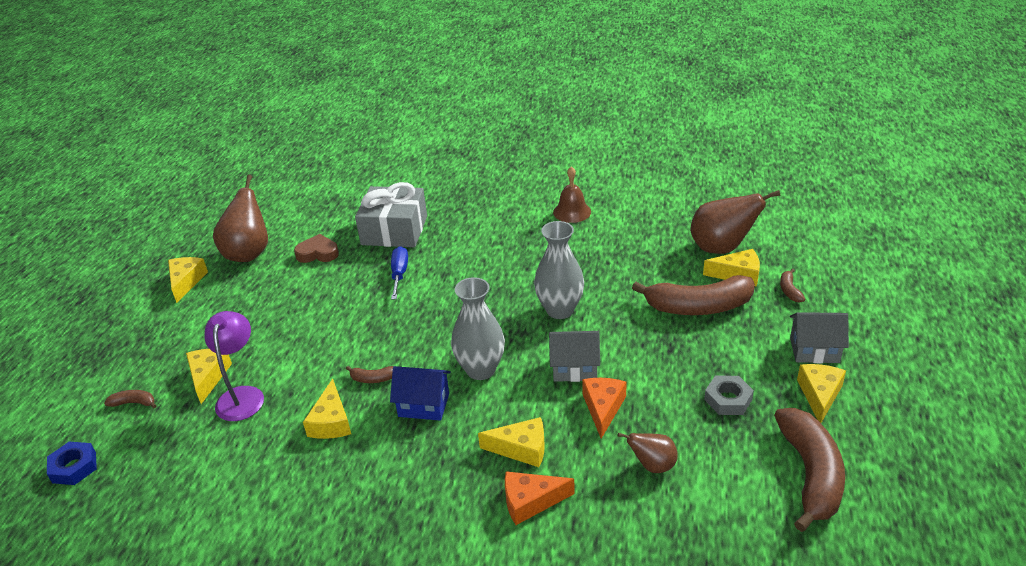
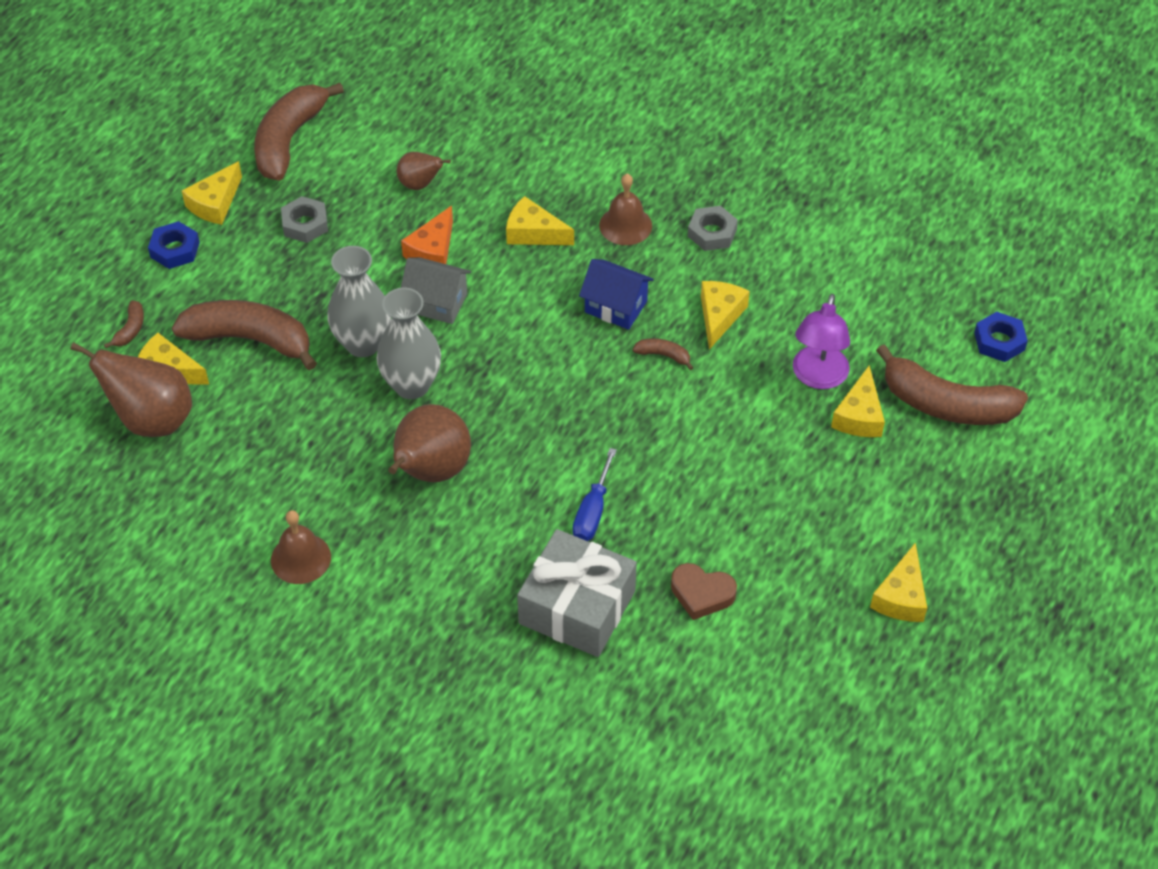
camera: 165 degrees left, 15 degrees up
brown banana [104,390,157,408] -> brown banana [876,344,1028,425], size x2.40
brown pear [213,174,268,262] -> brown pear moved to [388,404,471,482]
grey vase [451,277,505,380] -> grey vase moved to [327,246,391,357]
orange cheese [505,471,575,525] -> none
grey house [790,312,849,363] -> blue nut [148,221,200,269]
none -> brown bell [599,174,652,245]
none -> grey nut [688,206,738,251]

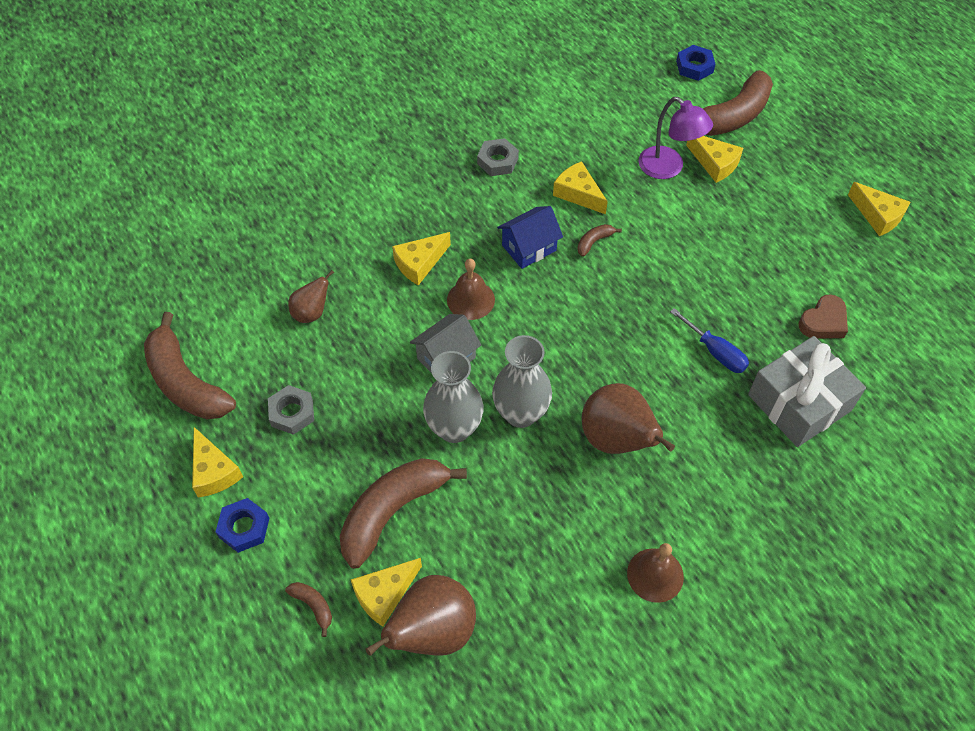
camera: 60 degrees left, 5 degrees up
orange cheese [401,206,453,264] -> none
brown bell [599,174,652,245] -> brown bell moved to [447,259,495,320]

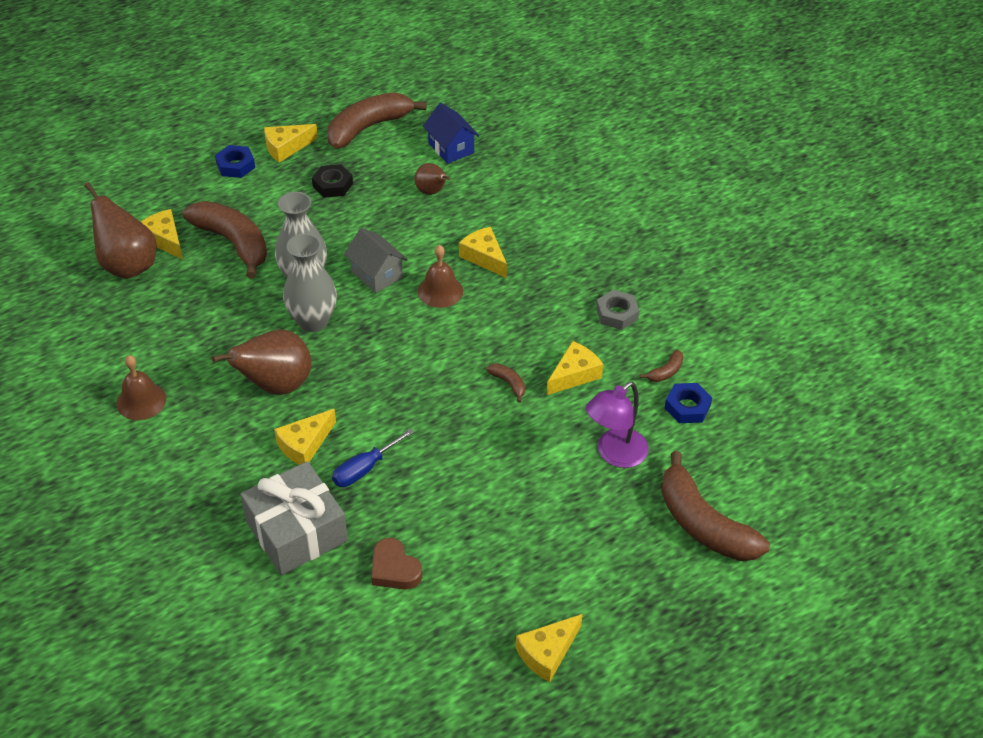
camera: 90 degrees right, 10 degrees down
grey nut [268,385,314,435] -> black nut [312,164,353,198]
brown banana [285,582,332,637] -> brown banana moved to [640,350,684,382]
blue house [497,206,563,269] -> blue house moved to [423,103,479,164]
blue nut [676,45,716,81] -> blue nut moved to [665,383,712,423]
yellow cheese [686,136,743,183] -> yellow cheese moved to [274,409,336,465]

